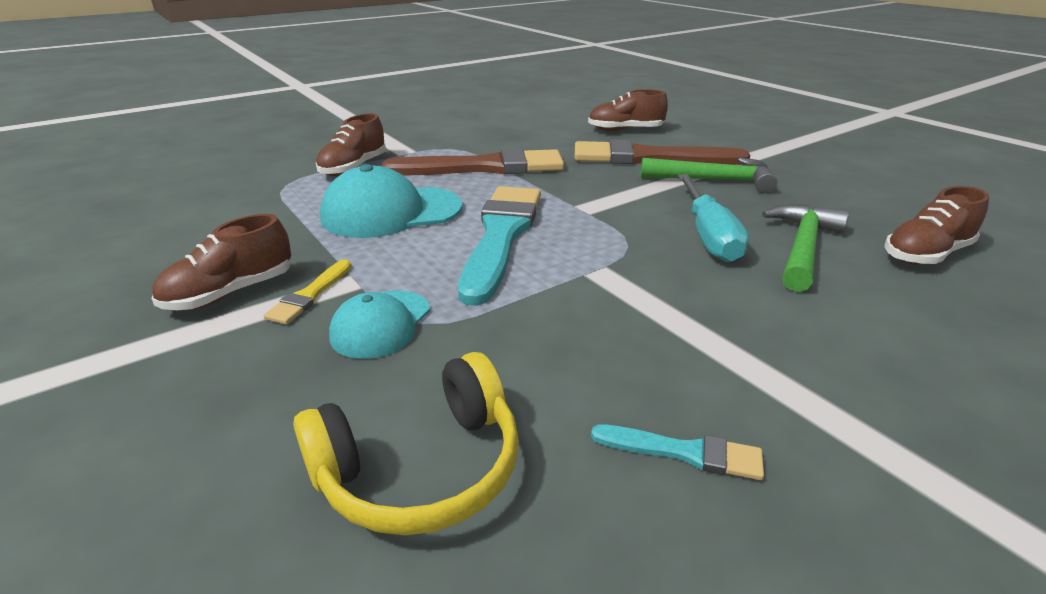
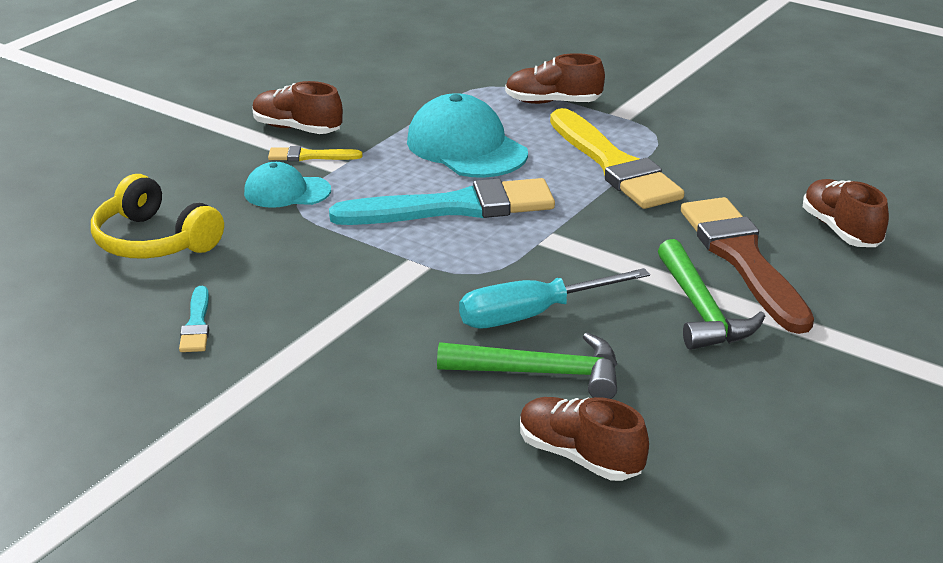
camera: 70 degrees right, 0 degrees up
brown brush [381,148,564,175] -> yellow brush [550,108,684,209]

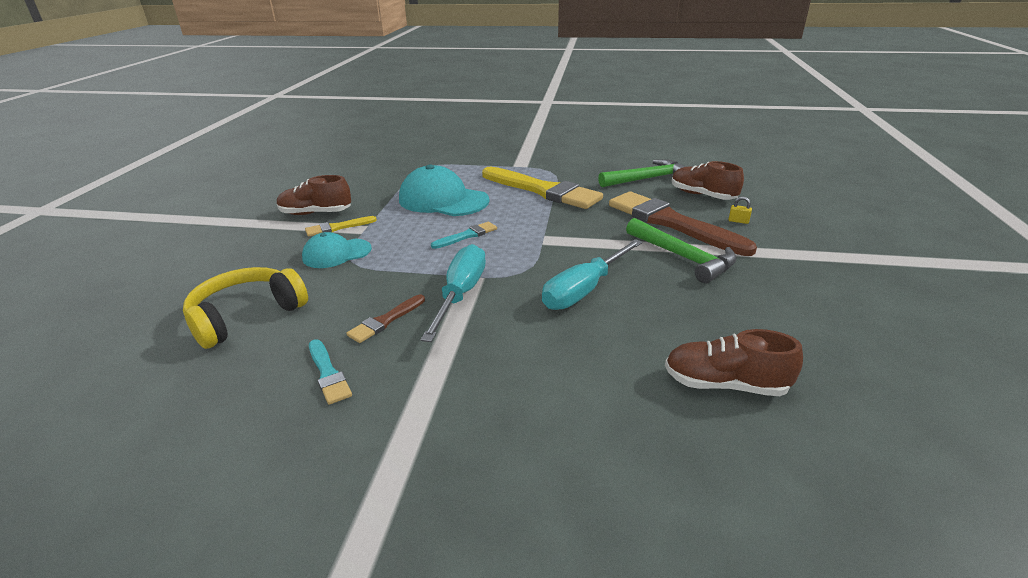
camera: 25 degrees left, 0 degrees up
yellow headphones [91,174,224,259] -> yellow headphones turned 120 degrees clockwise [183,267,308,349]
turquoise brush [329,178,555,225] -> turquoise brush [431,222,497,249], size x0.44
green hammer [437,333,617,399] -> green hammer moved to [598,159,686,187]
brown shoe [505,53,605,104] -> none
none -> brown brush [346,295,425,343]
none -> turquoise screwdriver [421,244,486,342]
none -> yellow padlock [728,197,752,224]

